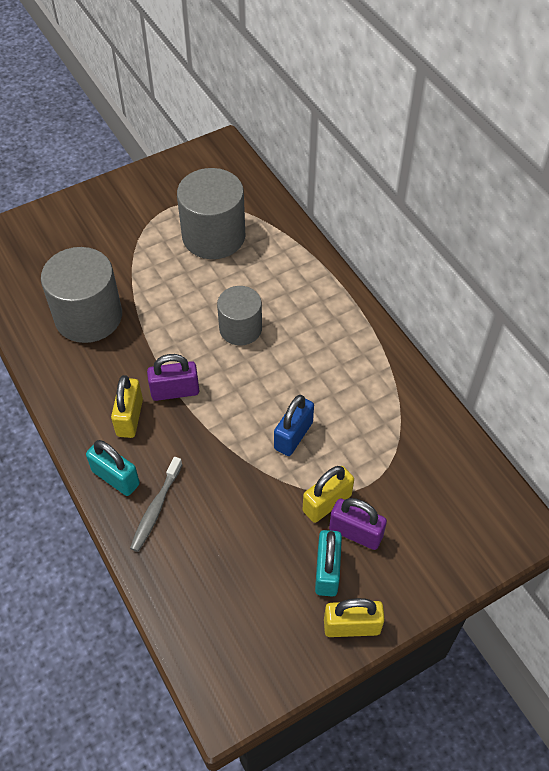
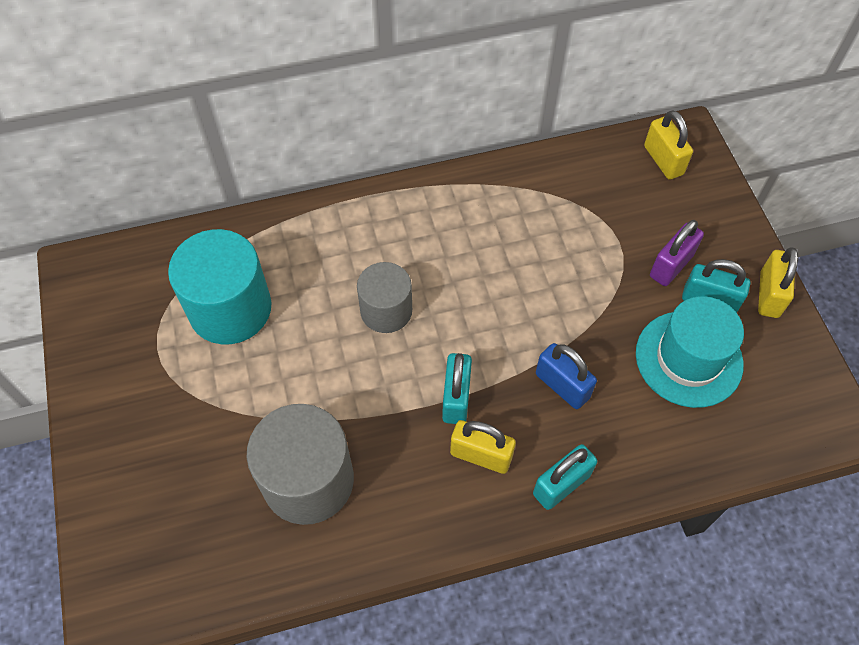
camera: 75 degrees left, 5 degrees up
grey toothbrush [130,457,183,552] -> none
purple padlock [147,354,199,401] -> turquoise padlock [442,353,472,424]
grey cylinder [177,168,246,259] -> turquoise cylinder [168,229,272,344]
blue padlock [274,395,314,456] -> blue padlock moved to [536,343,597,409]
yellow padlock [303,466,354,523] -> yellow padlock moved to [644,110,693,180]
none -> turquoise hat [636,296,744,408]

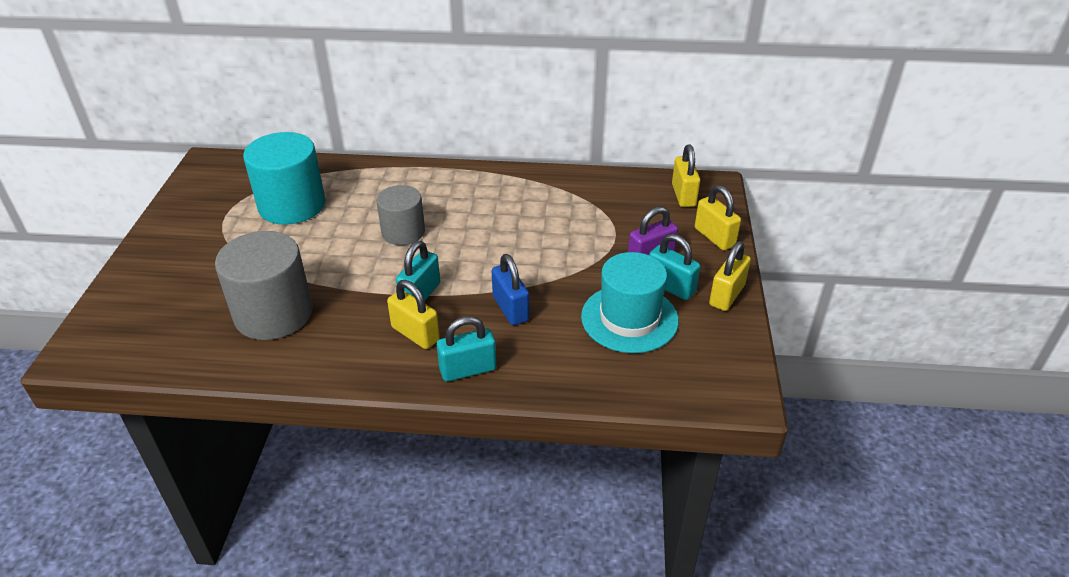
camera: 20 degrees right, 20 degrees down
none -> yellow padlock [695,185,741,250]

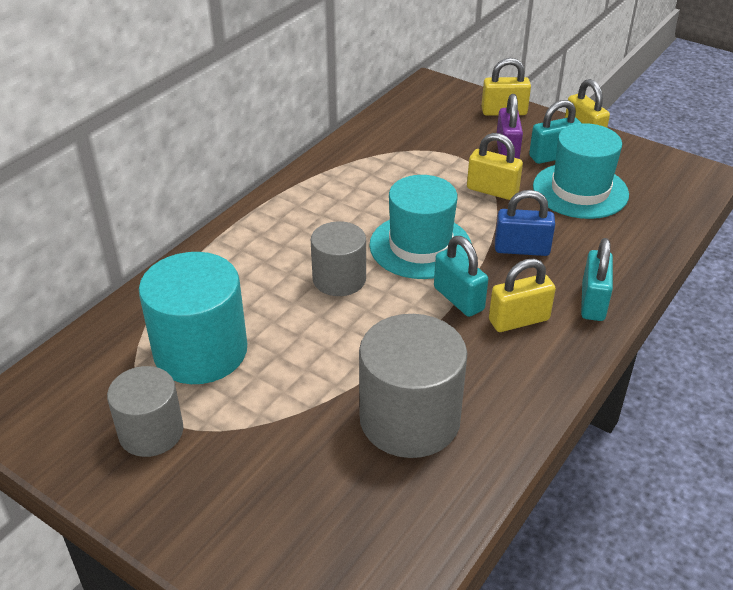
camera: 60 degrees left, 0 degrees up
yellow padlock [672,145,700,207] -> yellow padlock moved to [467,133,523,200]
none -> grey cylinder [107,366,184,457]
none -> turquoise hat [369,175,472,279]

